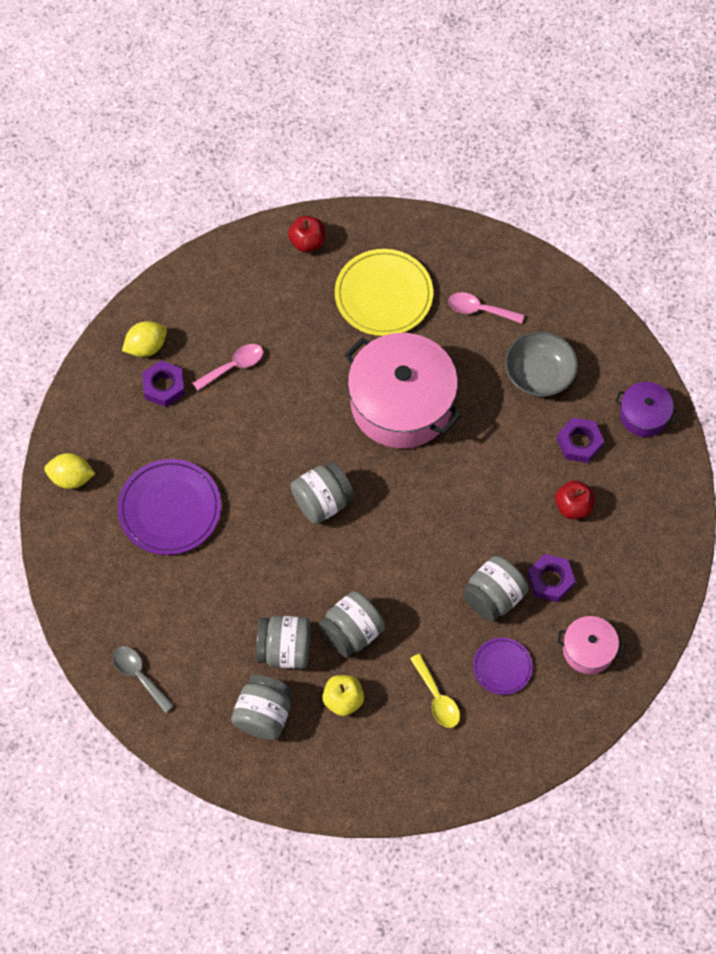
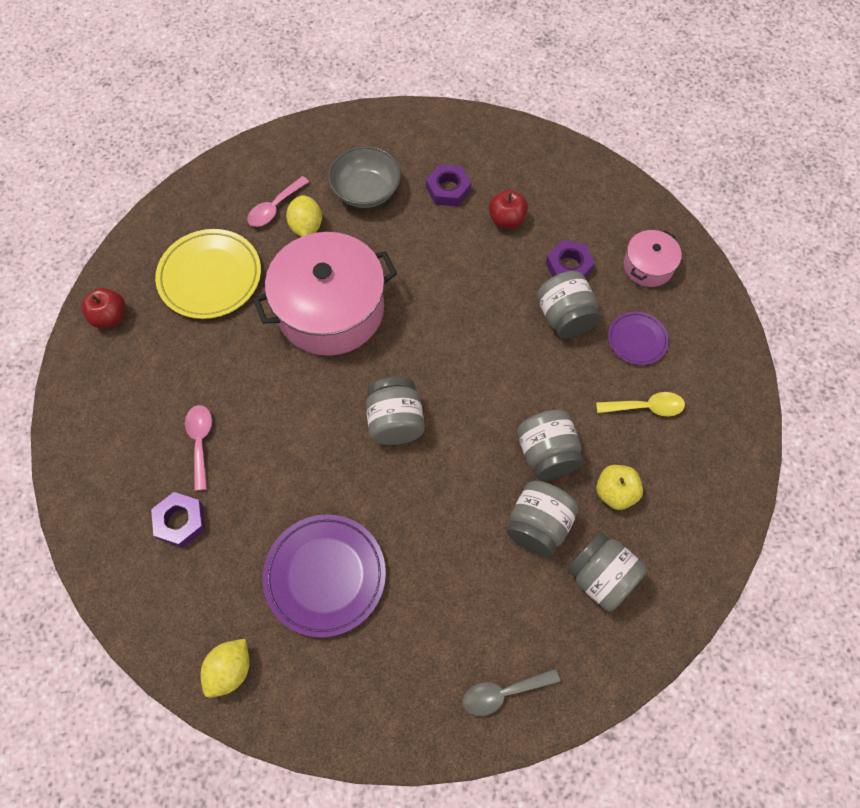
camera: 65 degrees left, 0 degrees up
yellow lemon [122,321,167,357] -> yellow lemon moved to [286,195,322,237]
purple pot [615,382,679,437] -> none

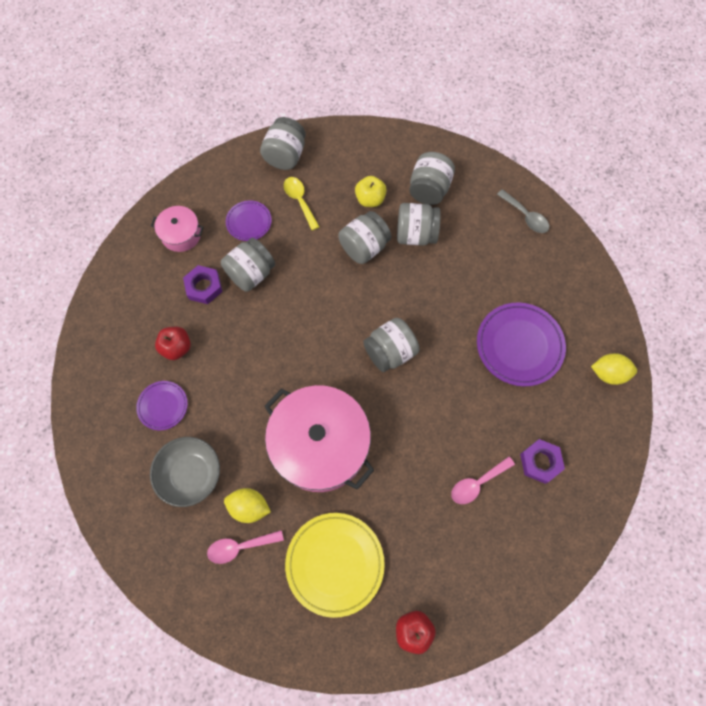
camera: 115 degrees left, 5 degrees up
pink spoon [247,176,309,227] -> pink spoon turned 150 degrees clockwise [207,530,284,564]
yellow lemon [286,195,322,237] -> yellow lemon turned 45 degrees clockwise [224,488,271,523]
purple nut [426,164,471,207] -> purple plate [136,381,188,430]
none -> grey jar [260,117,306,170]

